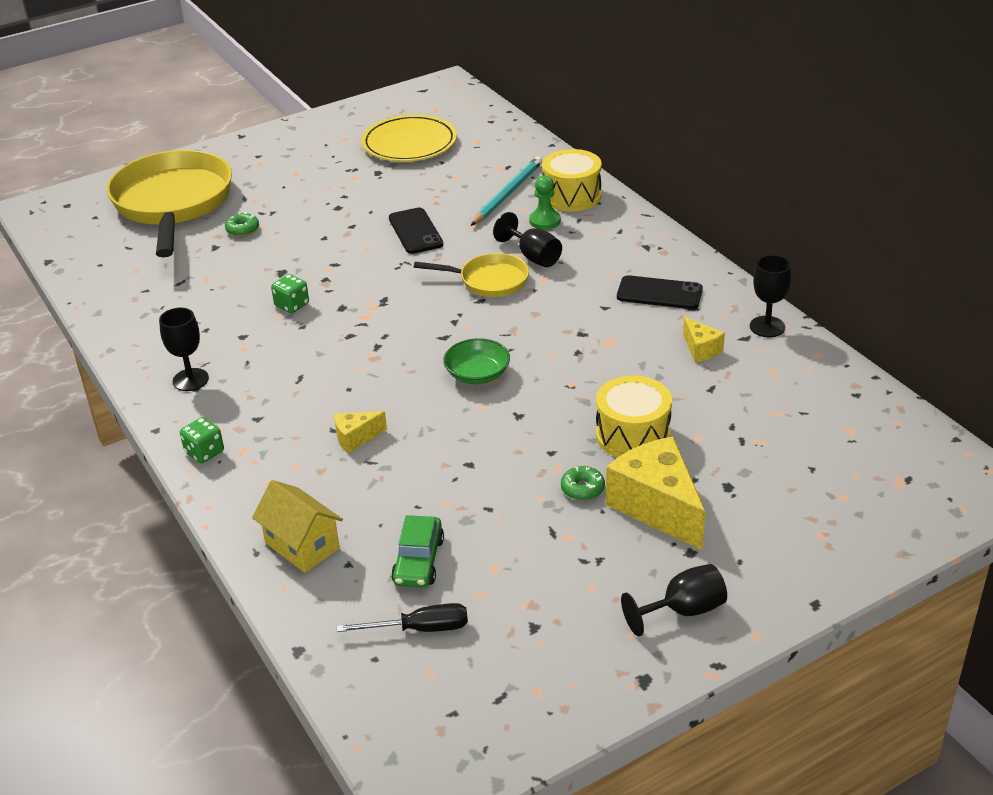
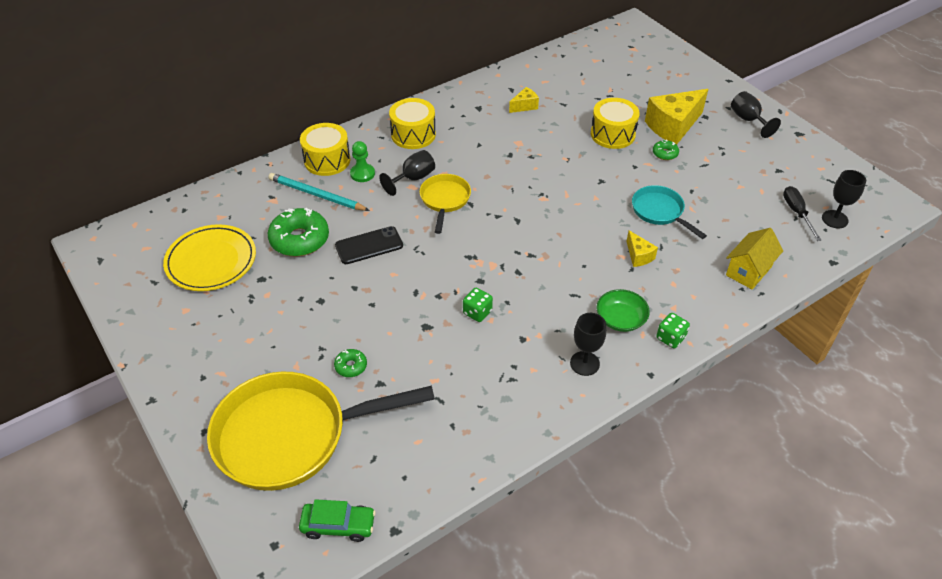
camera: 95 degrees left, 10 degrees up
green car [391,515,444,588] -> green car moved to [299,499,376,542]
green bowl [443,338,510,384] -> green bowl moved to [597,289,650,332]
black phone [617,275,703,309] -> none
black goblet [750,255,791,337] -> black goblet moved to [822,170,866,229]
none -> green donut [268,208,329,256]
none -> yellow drum [389,98,436,149]
none -> turquoise pan [632,185,707,239]

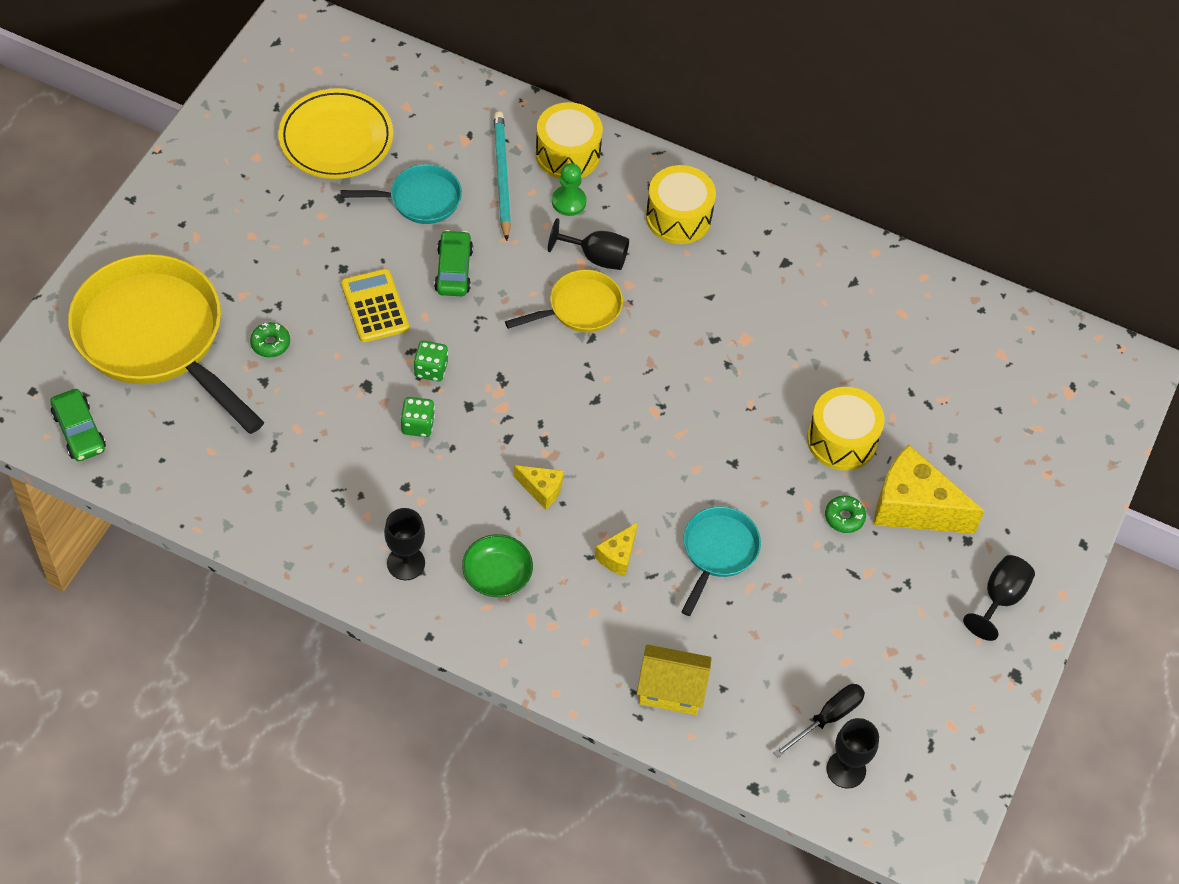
camera: 55 degrees right, 10 degrees up
green donut [268,208,329,256] -> turquoise pan [340,164,462,224]
black phone [335,226,403,264] -> green car [434,230,473,296]
yellow cheese [509,87,539,113] -> yellow cheese moved to [514,465,563,510]
green dice [656,313,690,348] -> green dice moved to [413,341,448,381]
none -> yellow calculator [341,269,409,342]

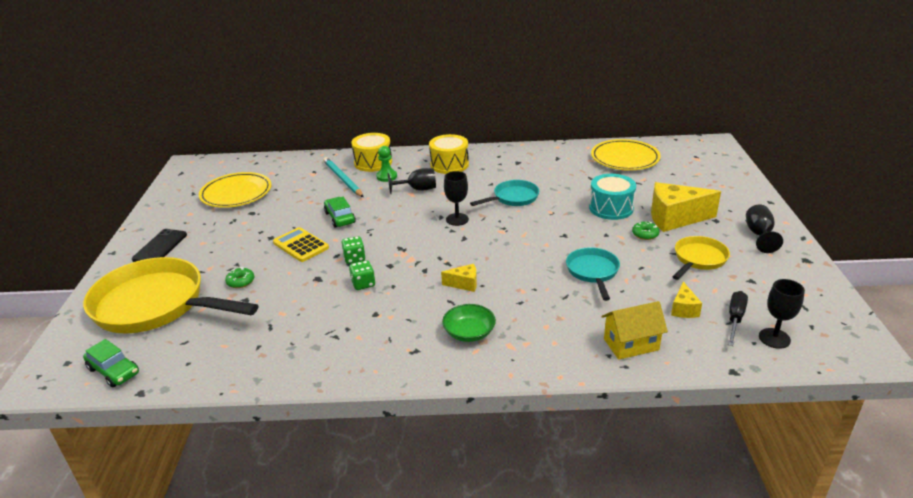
camera: 20 degrees left, 25 degrees down
turquoise pan [340,164,462,224] -> turquoise pan moved to [470,180,539,206]
black goblet [384,508,425,580] -> black goblet moved to [444,171,469,226]
yellow pan [505,270,623,332] -> yellow pan moved to [673,236,730,280]
yellow cheese [595,522,638,576] -> yellow cheese moved to [671,282,702,318]
yellow drum [807,387,885,471] -> turquoise drum [589,174,636,220]
none -> black phone [132,229,187,262]
none -> yellow plate [591,139,661,170]

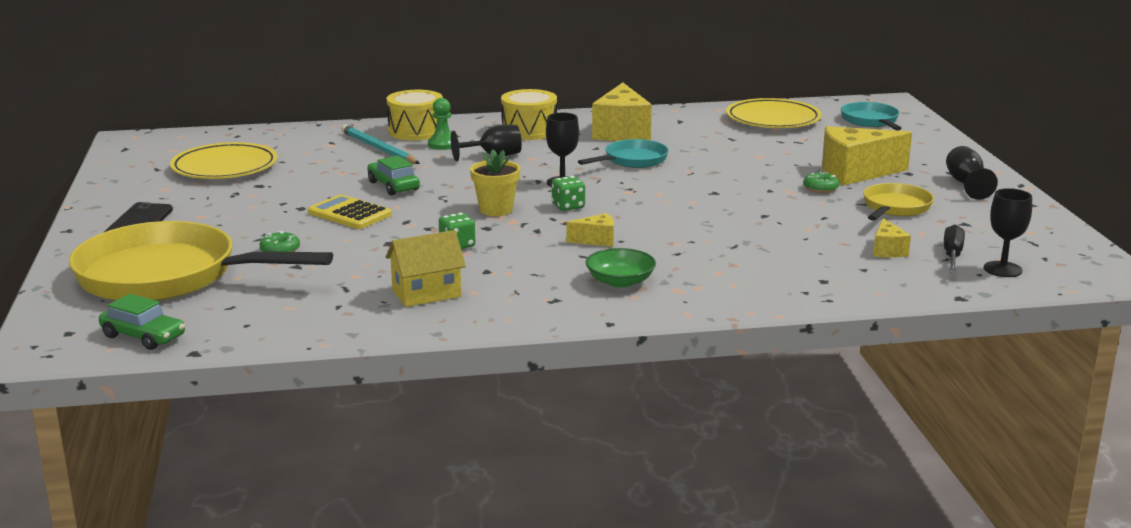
camera: 10 degrees left, 10 degrees down
green dice [341,236,366,264] -> green dice moved to [552,176,585,211]
turquoise pan [566,248,620,301] -> turquoise pan moved to [840,102,902,131]
turquoise drum [589,174,636,220] -> none
yellow house [602,301,668,360] -> yellow house moved to [386,230,466,307]
none -> yellow flower pot [470,149,520,216]
none -> yellow cheese [592,83,652,141]

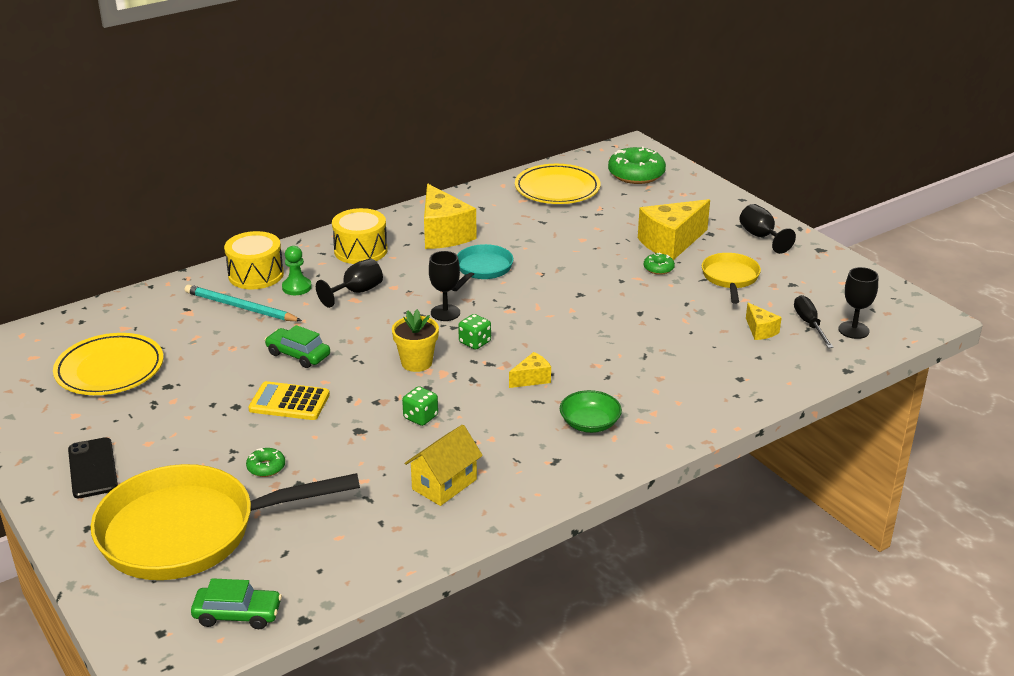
camera: 25 degrees left, 10 degrees up
turquoise pan [840,102,902,131] -> green donut [608,147,666,184]

